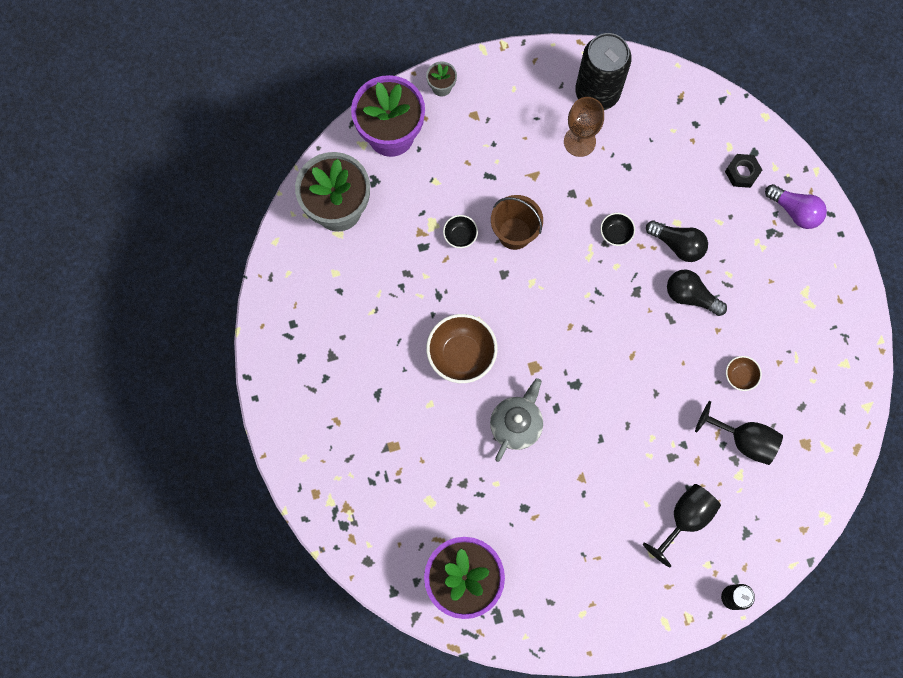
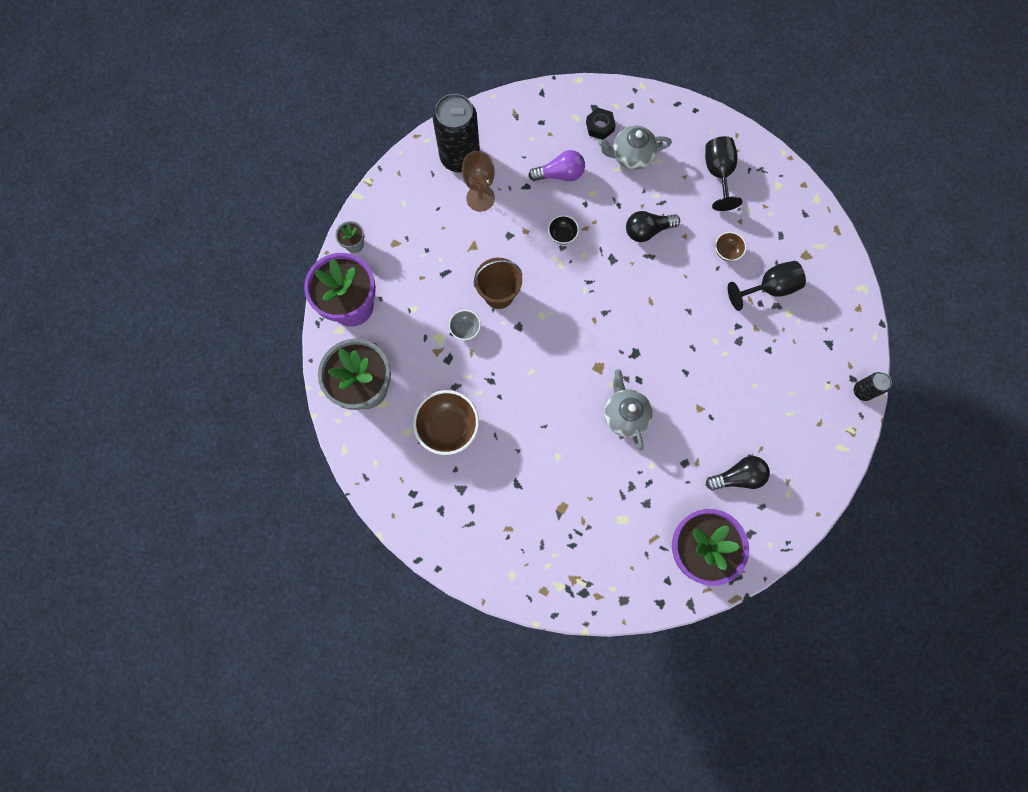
camera: 45 degrees left, 0 degrees up
brown bowl [426,314,498,383] -> brown bowl moved to [413,390,479,455]
black bowl [443,215,478,248] -> grey bowl [449,310,481,340]
black goblet [643,484,721,567] -> black goblet moved to [705,136,742,211]
black light bulb [646,220,708,262] -> black light bulb moved to [706,456,770,491]
purple light bulb [765,184,827,229] -> purple light bulb moved to [528,150,585,181]
none -> grey teapot [598,126,672,170]

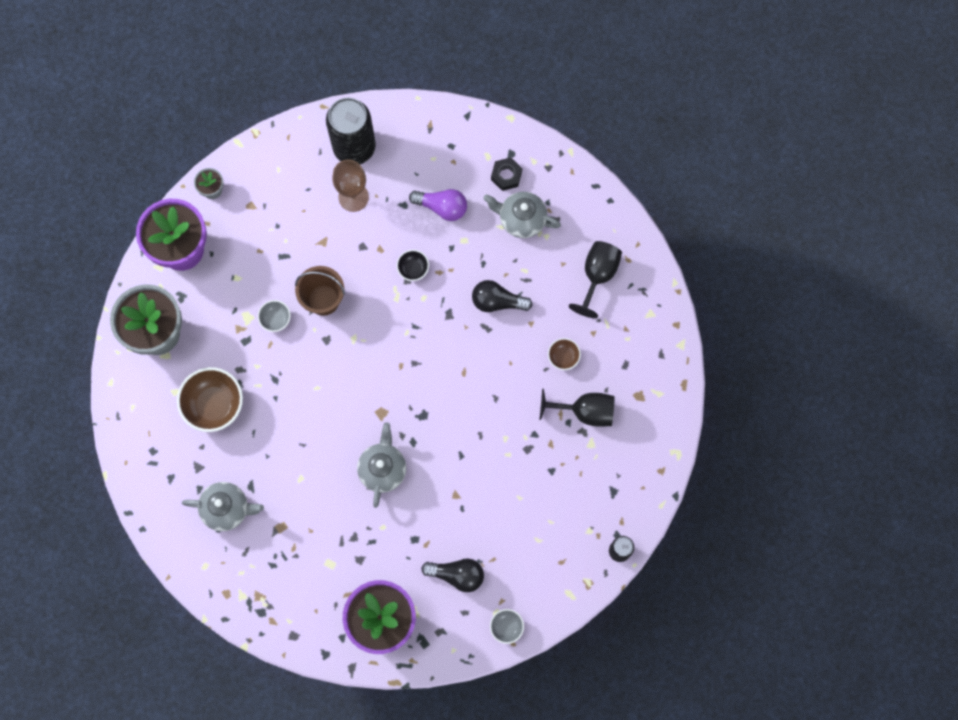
camera: 25 degrees right, 0 degrees up
none -> grey teapot [182,482,264,531]
none -> grey bowl [490,609,524,644]

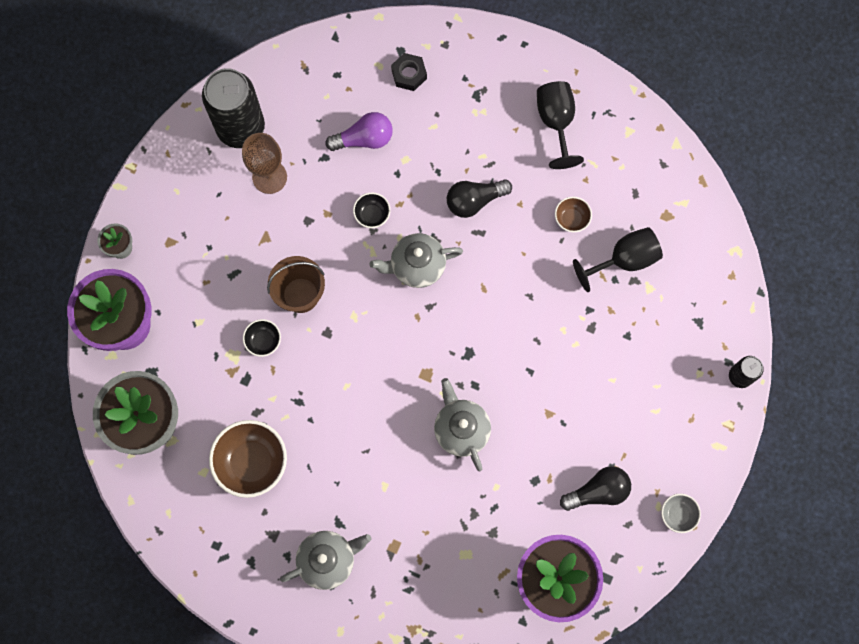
camera: 30 degrees left, 0 degrees up
grey bowl [258,300,291,332] -> black bowl [243,319,281,357]
grey teapot [483,192,561,238] -> grey teapot moved to [369,233,463,288]

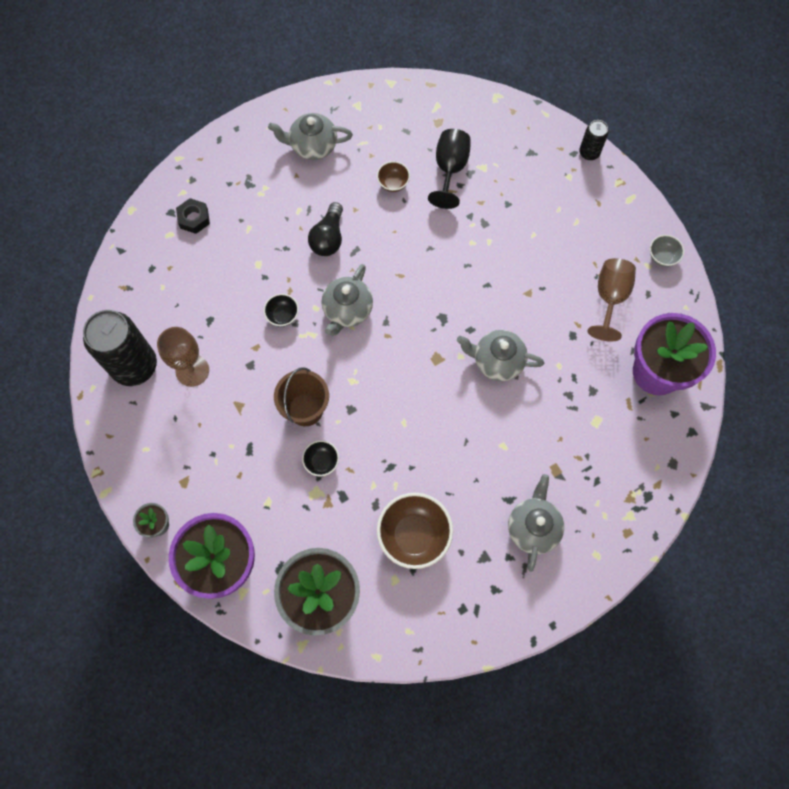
camera: 55 degrees left, 5 degrees down
purple light bulb [325,112,393,151] -> none
black goblet [537,81,584,169] -> grey teapot [268,113,353,160]
black light bulb [560,466,631,511] -> brown goblet [588,258,636,341]

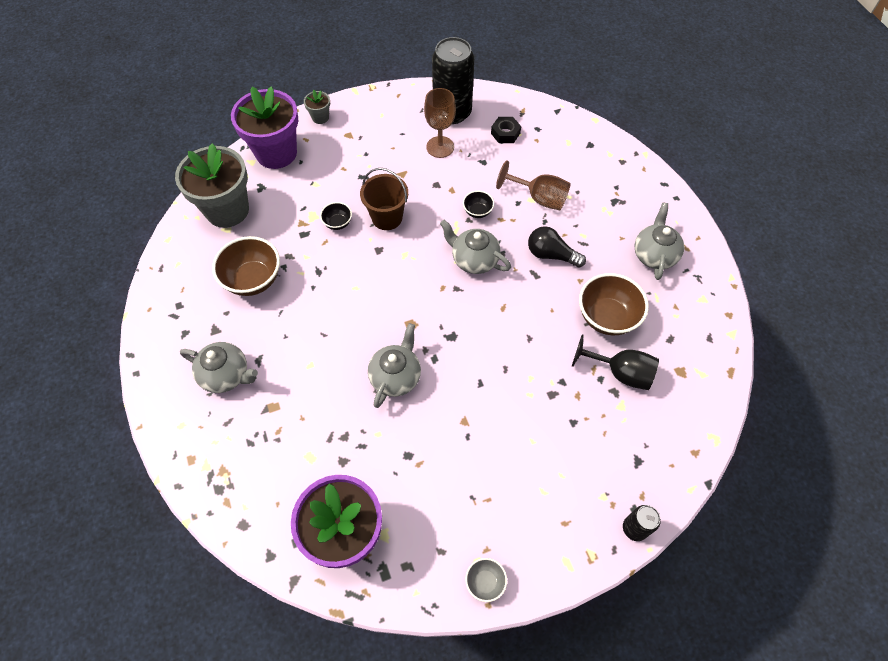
camera: 100 degrees right, 10 degrees down
black nut [176,198,210,234] -> black nut moved to [491,117,521,143]
brown bowl [377,161,410,192] -> brown bowl [579,273,649,335], size x1.97
brown goblet [588,258,636,341] -> brown goblet moved to [496,160,571,210]

